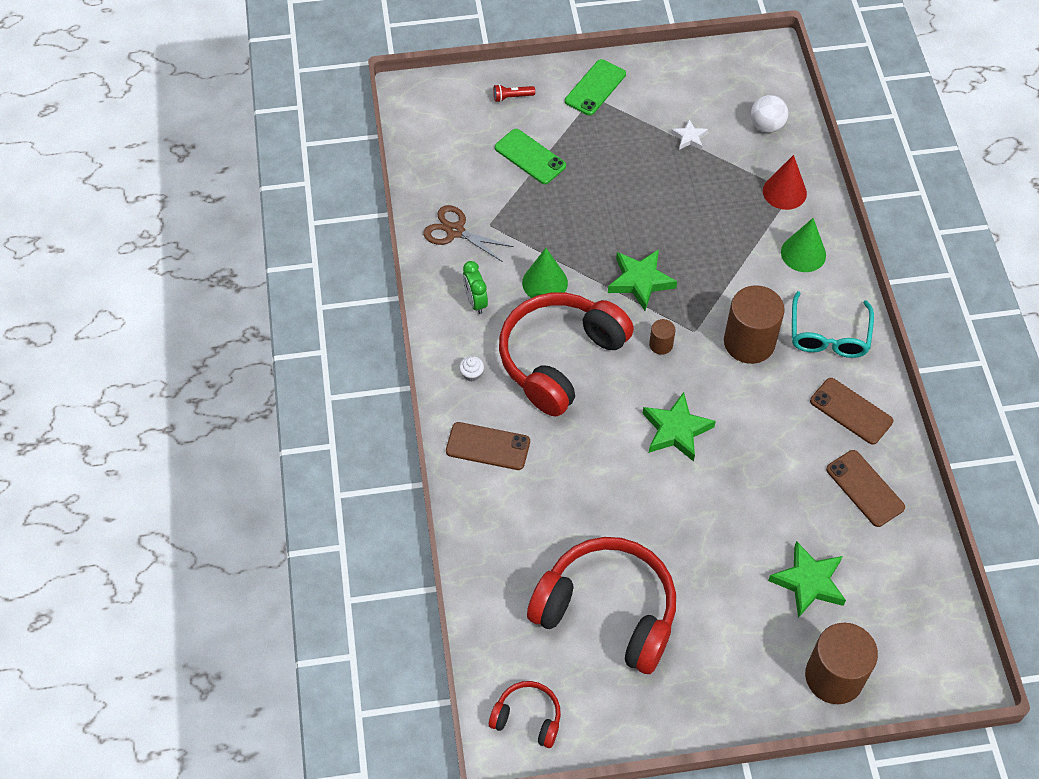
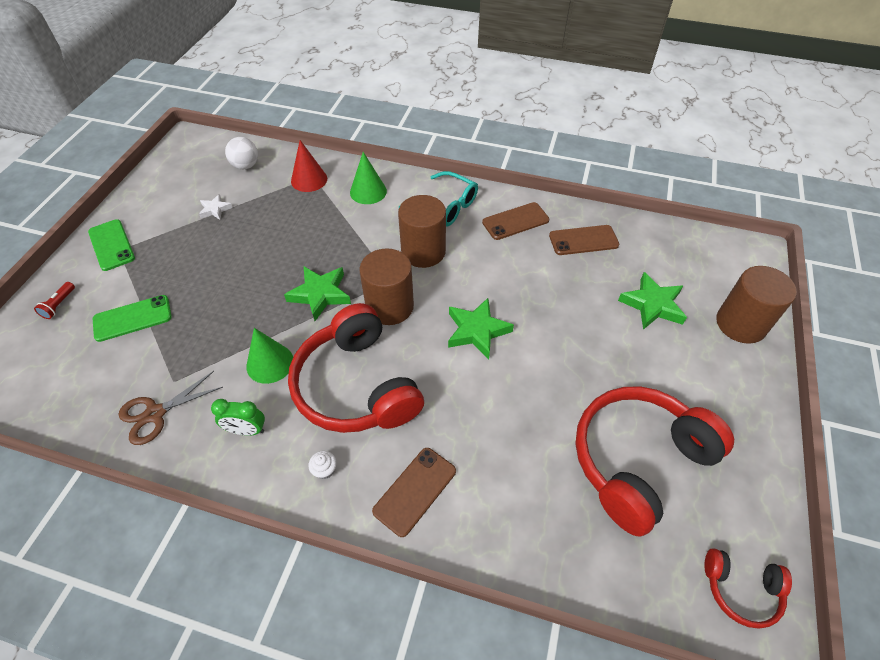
camera: 65 degrees left, 5 degrees down
red headphones [489,681,561,748] -> red headphones turned 120 degrees counterclockwise [704,548,792,628]
brown cylinder [649,319,676,355] -> brown cylinder [360,248,414,325], size x2.17

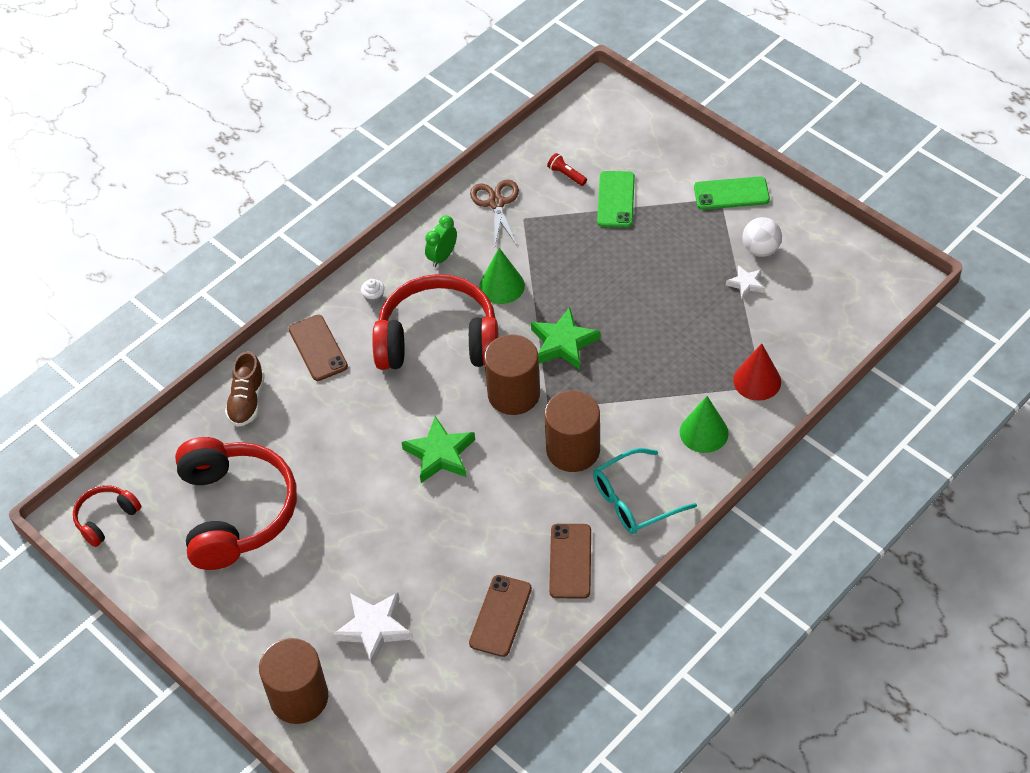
camera: 120 degrees right, 0 degrees up
red flashlight [34,282,75,319] -> red flashlight moved to [547,153,587,186]
white ball [225,137,258,169] -> white ball moved to [742,217,782,257]
green star [618,272,687,330] -> white star [332,593,413,665]
none -> brown shoe [225,351,265,427]

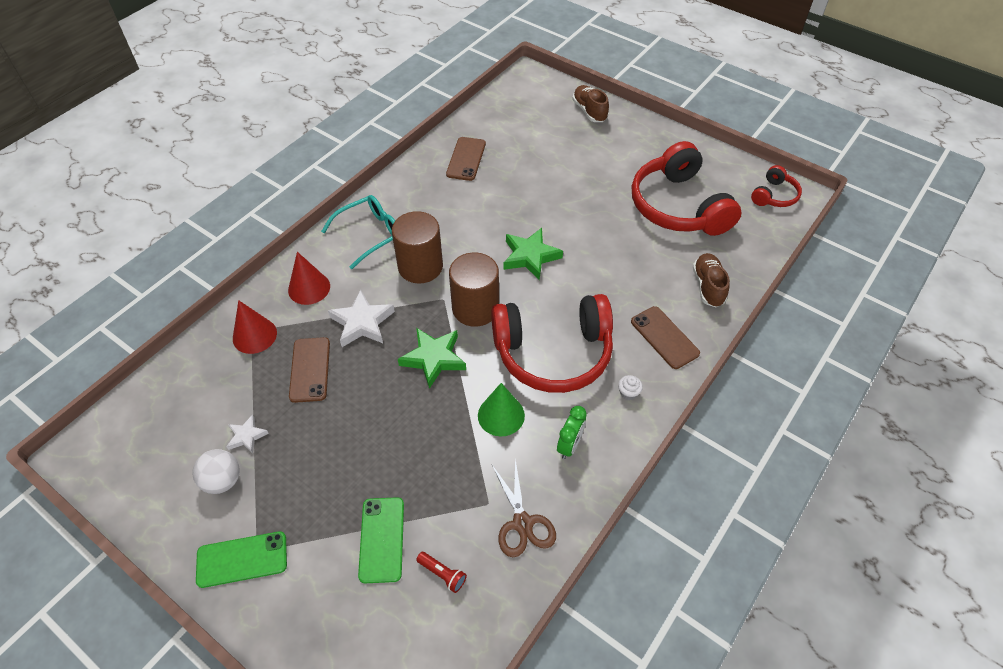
camera: 170 degrees right, 0 degrees up
brown cylinder [259,638,328,724] -> brown shoe [572,85,609,122]
white star [332,593,413,665] -> white star moved to [328,289,395,347]
brown phone [549,524,591,599] -> brown phone moved to [289,337,330,403]
green cone [680,396,729,453] -> red cone [288,252,330,305]

